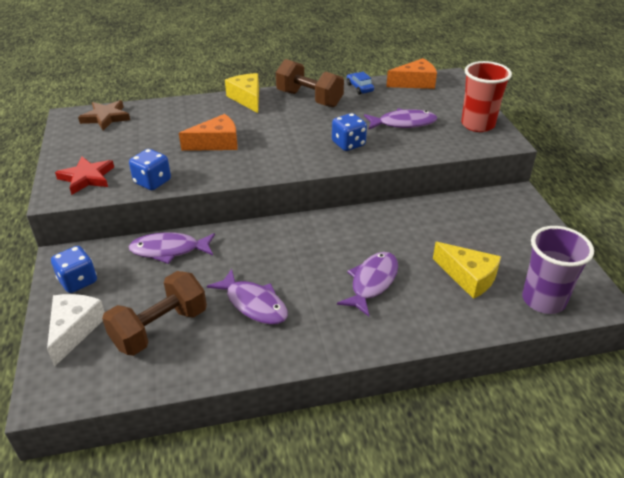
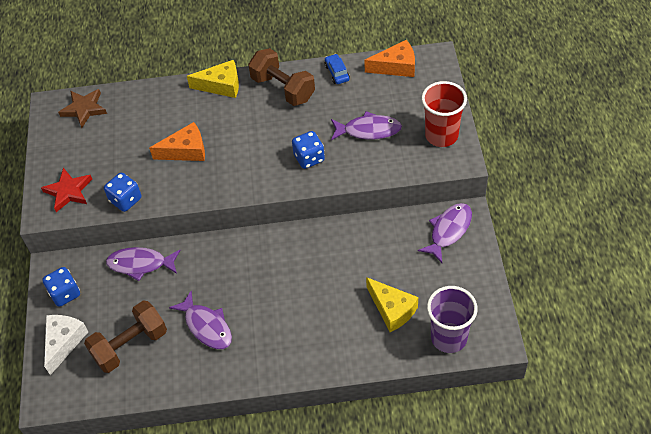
camera: 10 degrees right, 15 degrees up
yellow cheese [225,73,259,113] -> yellow cheese turned 105 degrees clockwise [187,60,239,98]
purple fish [337,252,398,316] -> purple fish moved to [418,203,472,263]

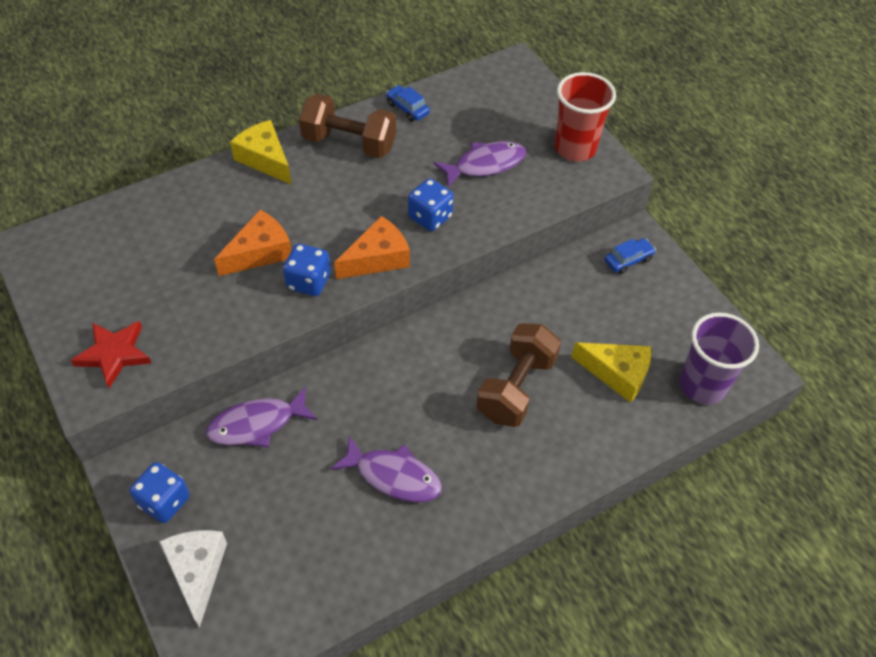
camera: 30 degrees left, 0 degrees up
brown star [58,89,107,128] -> none
brown dumbbell [84,301,167,373] -> brown dumbbell moved to [477,323,561,427]
blue dice [104,173,141,212] -> blue dice moved to [283,244,331,296]
yellow cheese [187,60,239,98] -> yellow cheese turned 105 degrees counterclockwise [230,120,292,185]
orange cheese [364,40,415,77] -> orange cheese moved to [334,216,410,279]
purple fish [418,203,472,263] -> blue car [605,238,656,274]

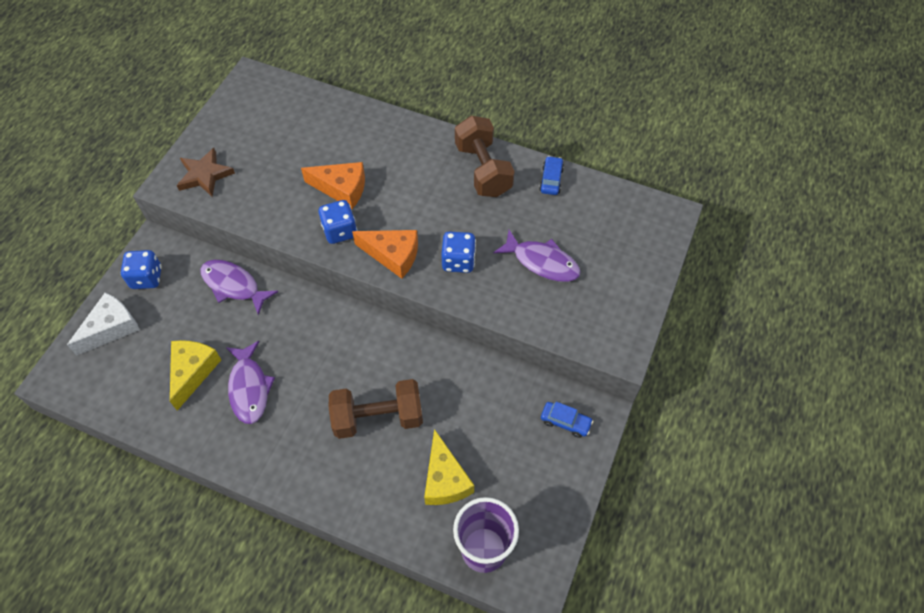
camera: 55 degrees right, 5 degrees up
red star [71,321,151,388] -> brown star [177,148,235,197]
yellow cheese [230,120,292,185] -> yellow cheese moved to [170,340,221,411]
red cup [554,72,616,162] -> none

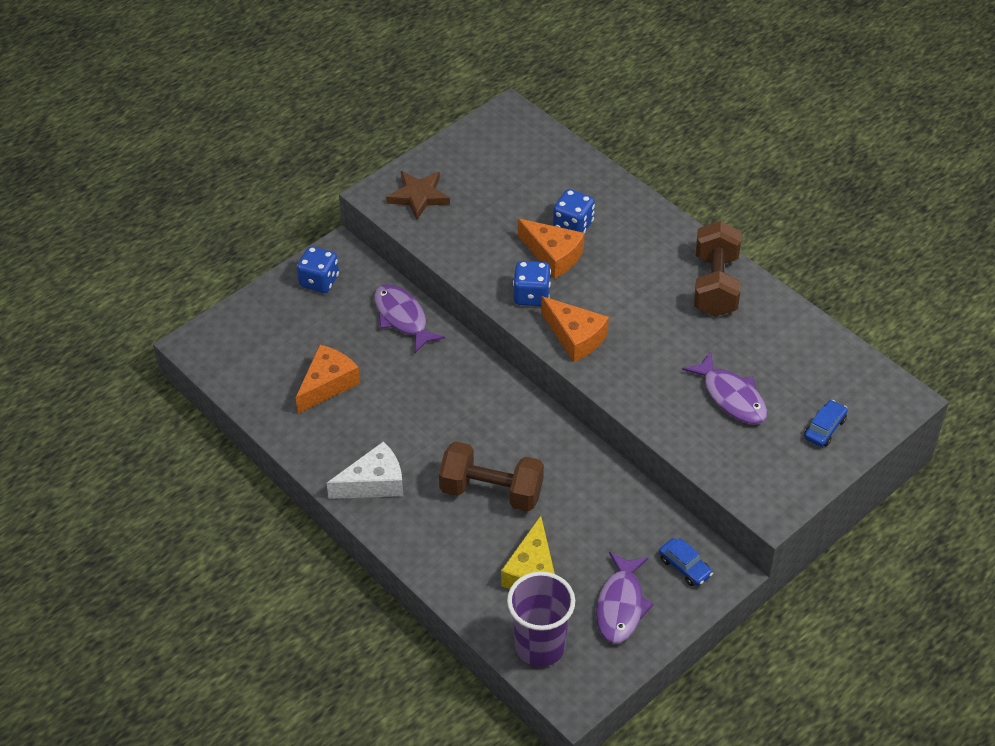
camera: 25 degrees right, 10 degrees down
white cheese [67,293,140,355] -> white cheese moved to [327,441,403,499]
yellow cheese [170,340,221,411] -> orange cheese [296,345,360,414]
purple fish [226,341,275,424] -> purple fish moved to [596,552,654,644]
blue dice [441,231,476,273] -> blue dice moved to [553,189,595,233]
blue car [539,156,564,195] -> blue car moved to [804,400,848,447]

